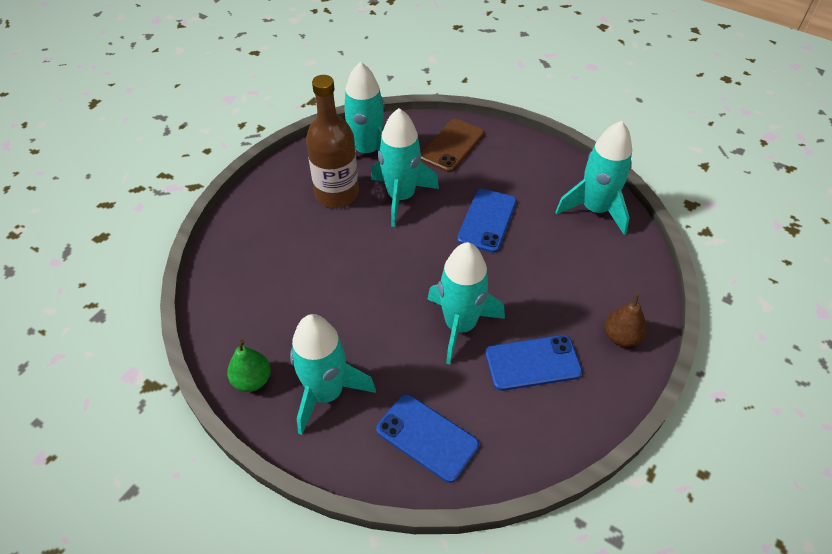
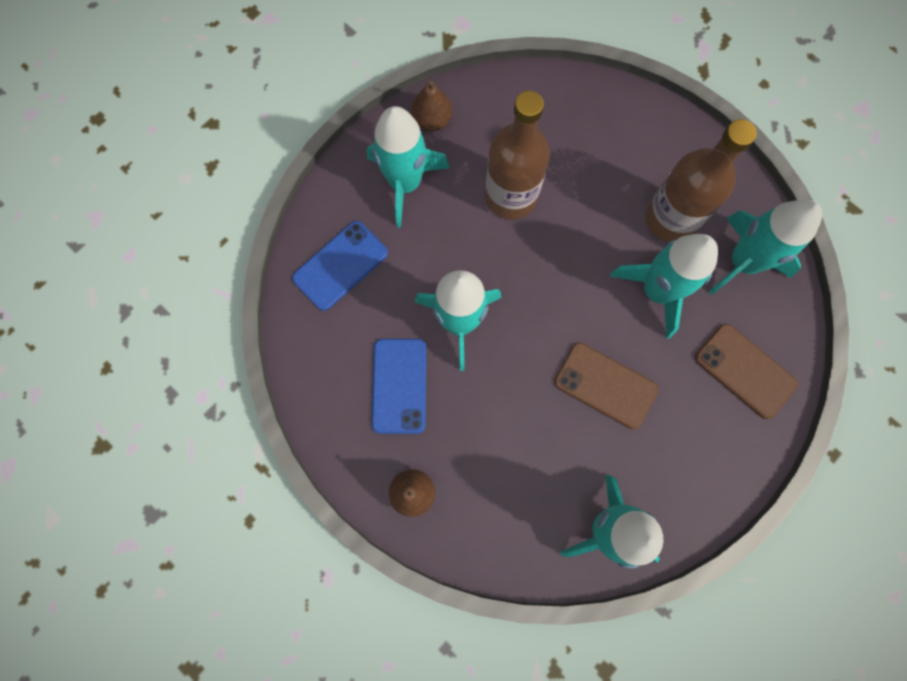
camera: 100 degrees right, 25 degrees up
green pear [227,340,271,392] -> brown pear [412,81,452,131]
blue phone [457,189,517,253] -> brown phone [554,343,658,429]
none -> brown bottle [485,91,550,219]

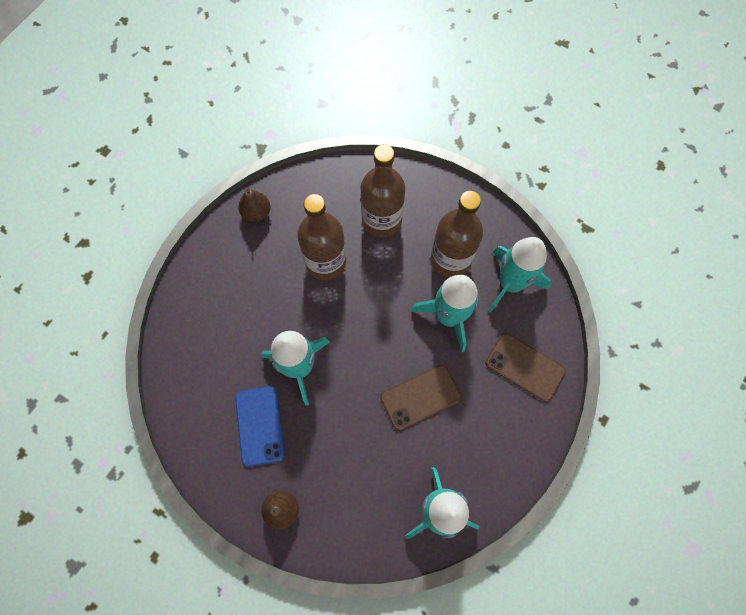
camera: 10 degrees left, 5 degrees down
blue phone [292,221,388,311] -> none
turquoise rocket [367,106,450,228] -> none
brown phone [554,343,658,429] -> brown phone turned 45 degrees counterclockwise [380,365,461,430]
none -> brown bottle [361,144,405,238]

